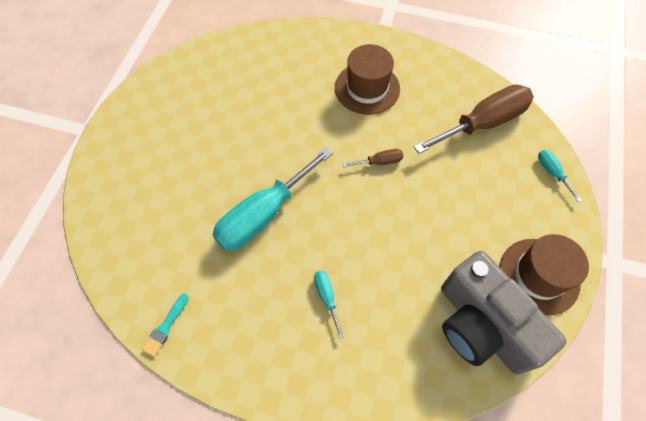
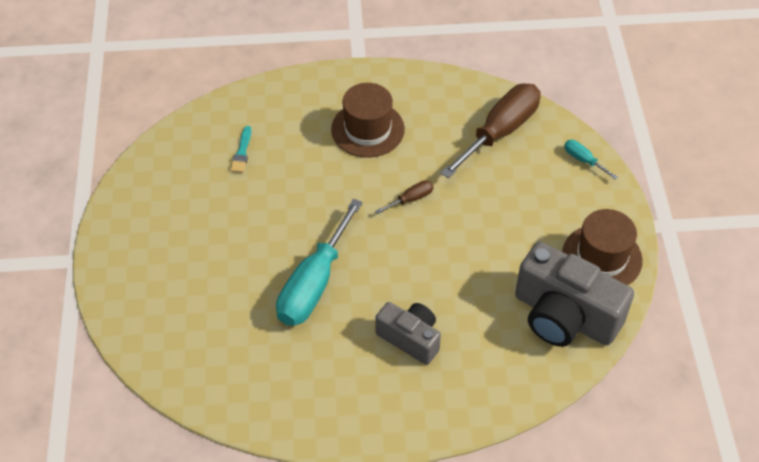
camera: 20 degrees left, 10 degrees down
turquoise brush [142,294,189,357] -> turquoise brush moved to [230,126,251,173]
turquoise screwdriver [314,270,344,339] -> grey camera [375,302,441,365]

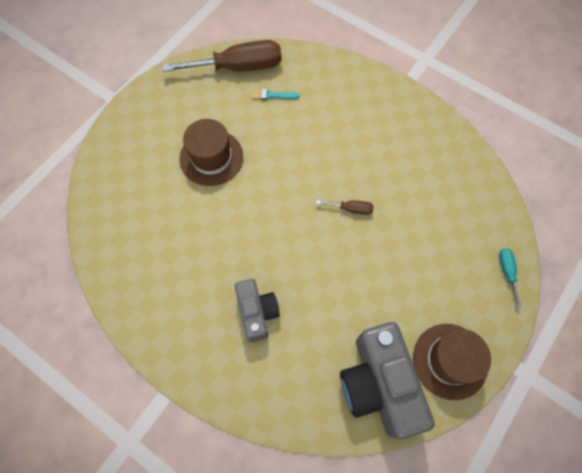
camera: 40 degrees right, 15 degrees up
turquoise brush [230,126,251,173] -> turquoise brush turned 45 degrees clockwise [251,89,299,100]
turquoise screwdriver [276,199,363,326] -> none
brown hat [331,83,405,158] -> brown hat moved to [179,119,243,186]
brown screwdriver [441,83,540,179] -> brown screwdriver moved to [162,40,282,72]

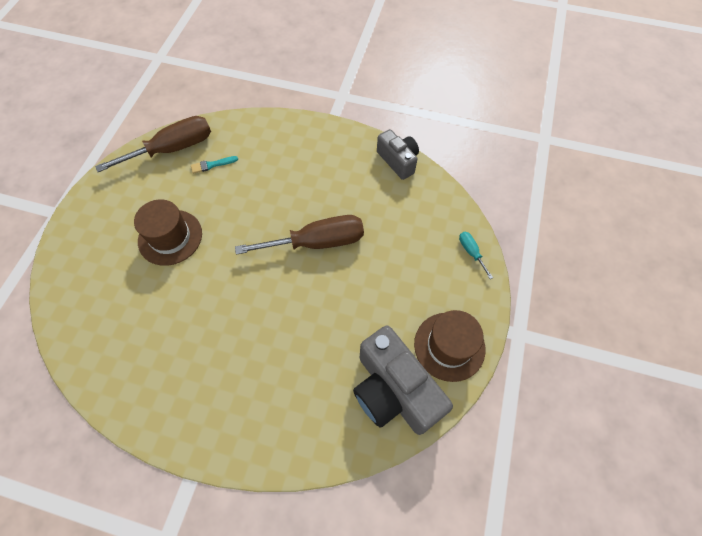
camera: 20 degrees left, 5 degrees down
grey camera [235,279,280,342] -> grey camera moved to [377,129,419,180]
brown screwdriver [316,200,374,215] -> brown screwdriver [235,215,364,255], size x2.31

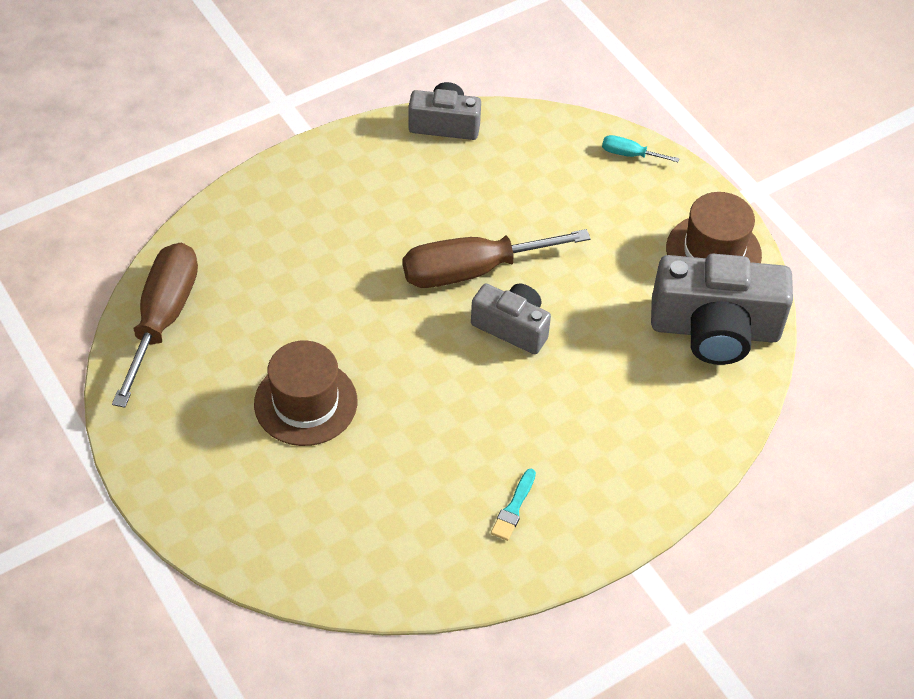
camera: 50 degrees left, 10 degrees down
turquoise brush [191,156,238,174] -> turquoise brush moved to [491,469,536,541]
brown screwdriver [235,215,364,255] -> brown screwdriver turned 135 degrees counterclockwise [403,229,591,288]
none -> grey camera [471,283,551,354]

